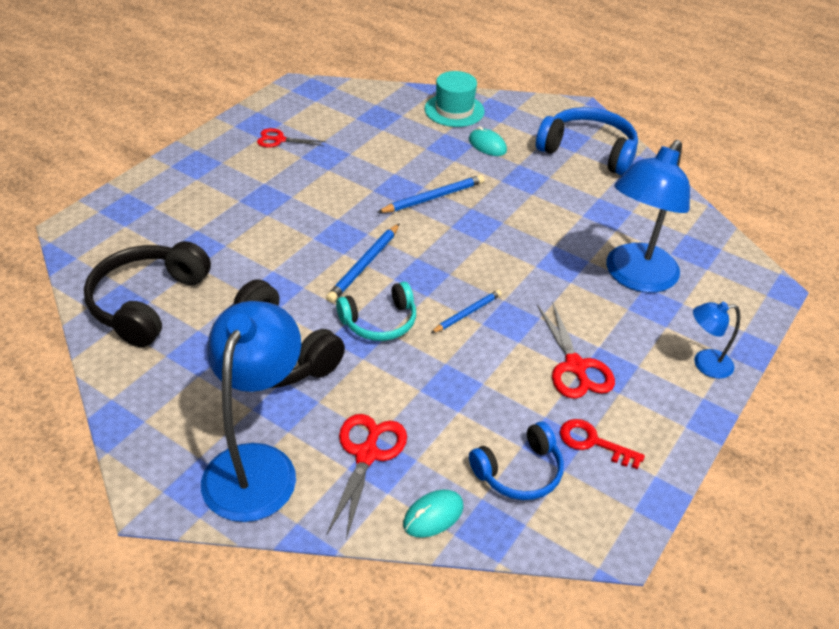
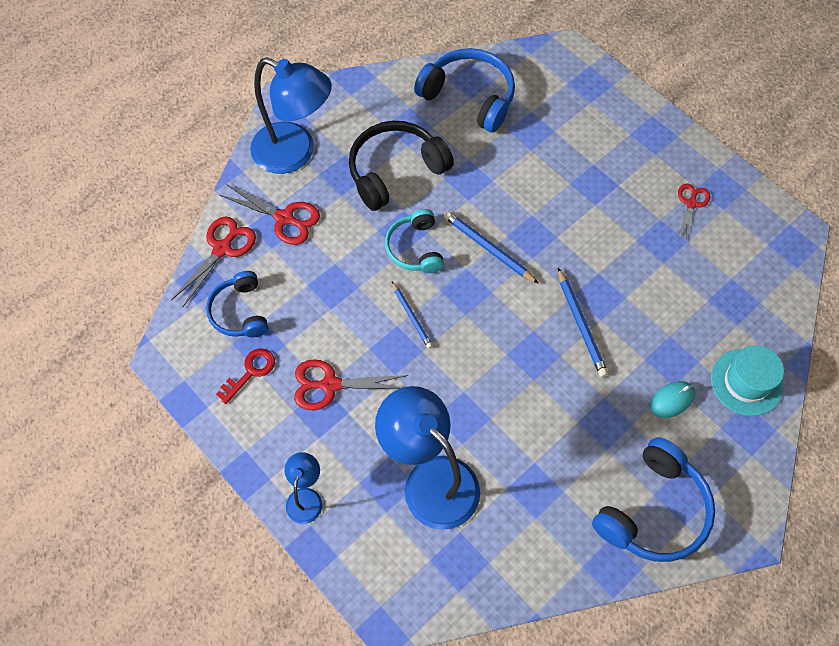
camera: 105 degrees right, 20 degrees up
black headphones [84,241,211,347] -> blue headphones [414,48,515,133]
turquoise mouse [403,489,464,538] -> red scissors [171,216,256,308]

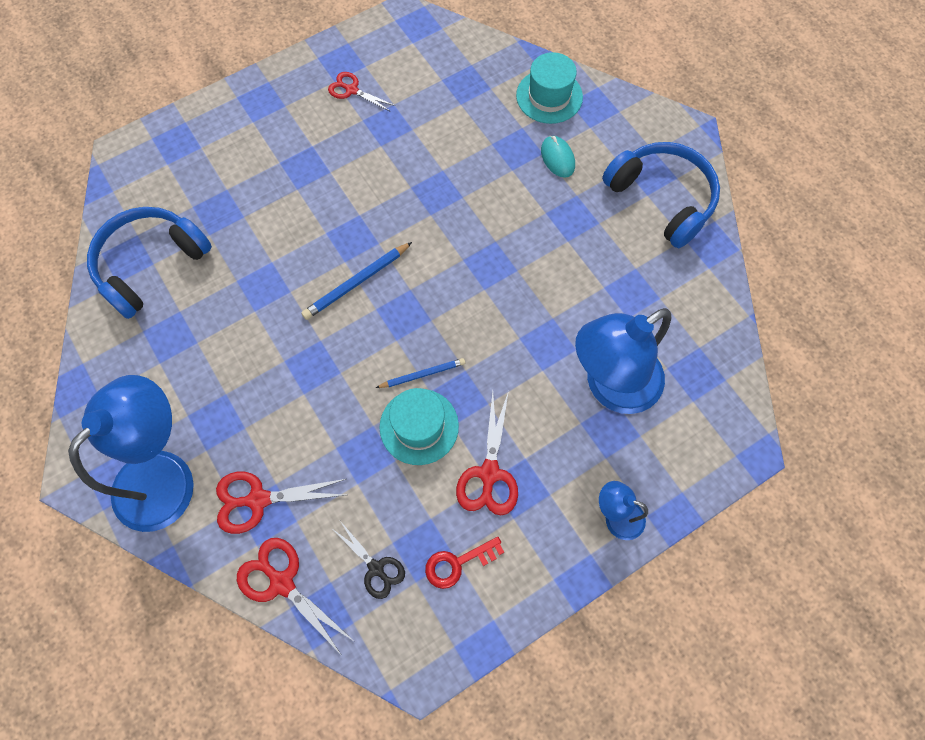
camera: 80 degrees left, 5 degrees up
blue headphones [206,271,268,338] -> black scissors [334,522,405,599]
red key [216,348,275,404] -> red key turned 75 degrees counterclockwise [425,537,504,589]
red scissors [220,184,320,245] -> red scissors turned 135 degrees counterclockwise [216,472,346,534]
black headphones [349,121,454,211] -> none
turquoise headphones [385,209,444,273] -> none
blue pencil [558,268,608,377] -> none
none -> turquoise hat [380,388,459,465]

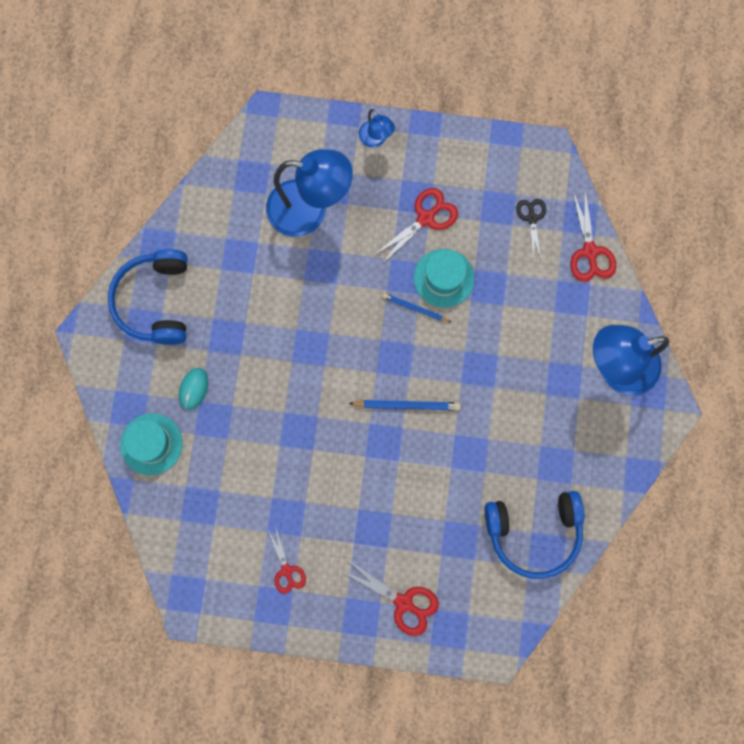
camera: 140 degrees left, 10 degrees up
red scissors [216,472,346,534] -> red scissors moved to [344,561,439,636]
red key [425,537,504,589] -> none

